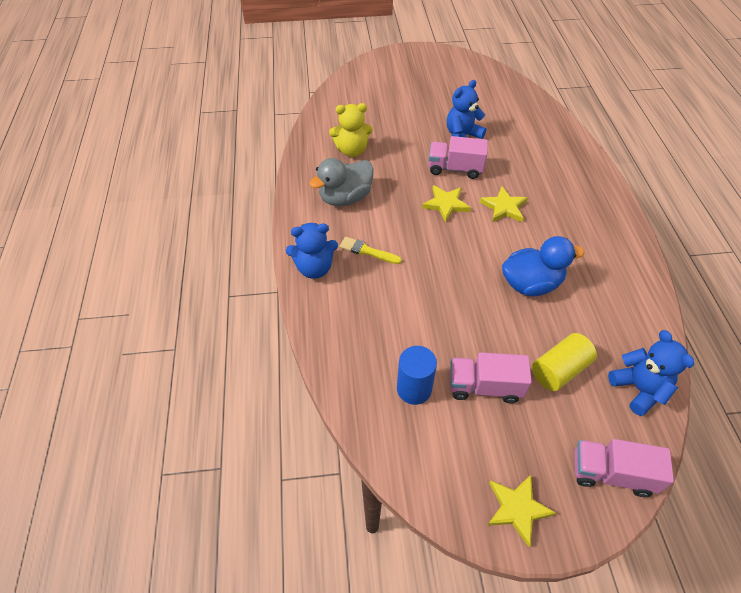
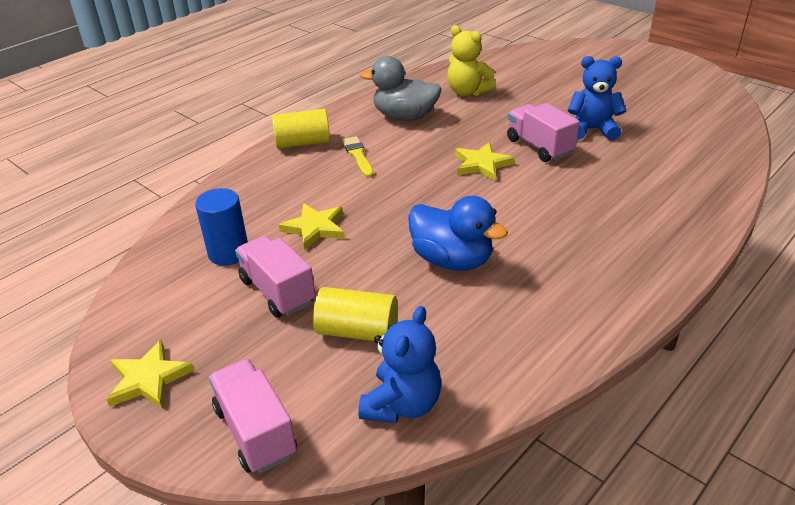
camera: 50 degrees right, 15 degrees down
blue teddy bear [286,223,338,279] -> yellow cylinder [272,109,330,149]
yellow star [480,186,528,222] -> yellow star moved to [279,203,345,250]

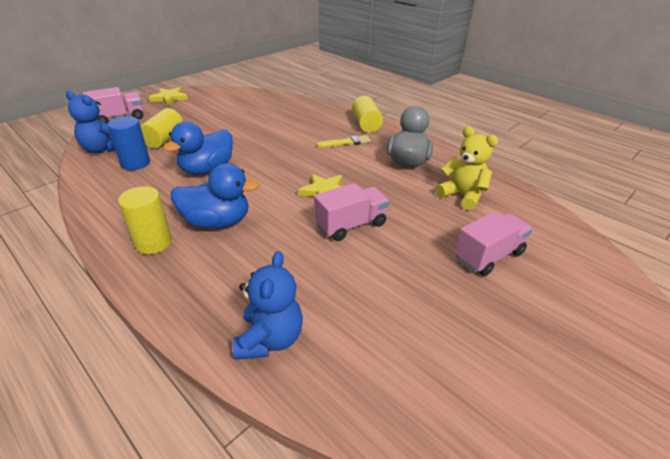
camera: 90 degrees right, 0 degrees up
blue cylinder [195,188,248,266] -> blue cylinder moved to [107,117,150,170]
pink truck [235,236,315,318] -> pink truck moved to [454,211,533,276]
yellow star [279,203,345,250] -> none
yellow teddy bear [447,25,496,96] -> yellow teddy bear turned 90 degrees clockwise [435,127,498,210]
blue teddy bear [568,56,626,140] -> blue teddy bear moved to [233,251,303,359]
none -> yellow cylinder [118,186,172,254]
none -> blue duck [171,163,260,229]

